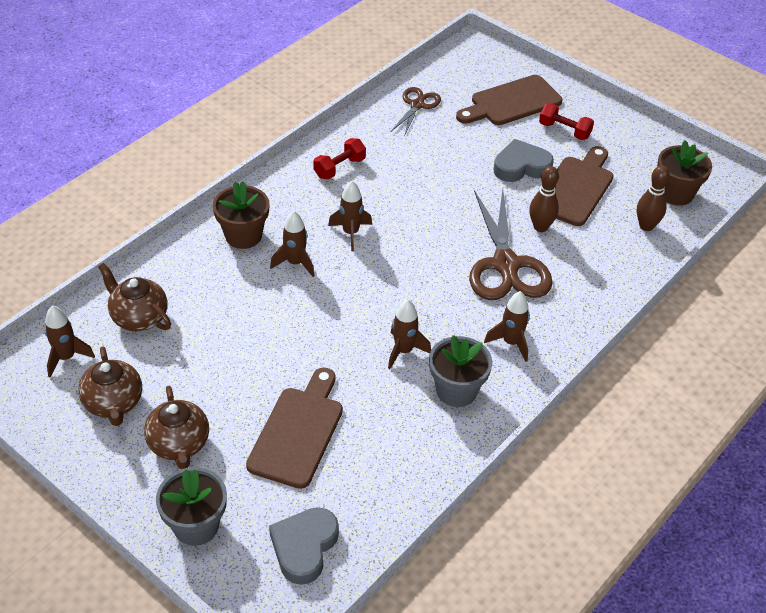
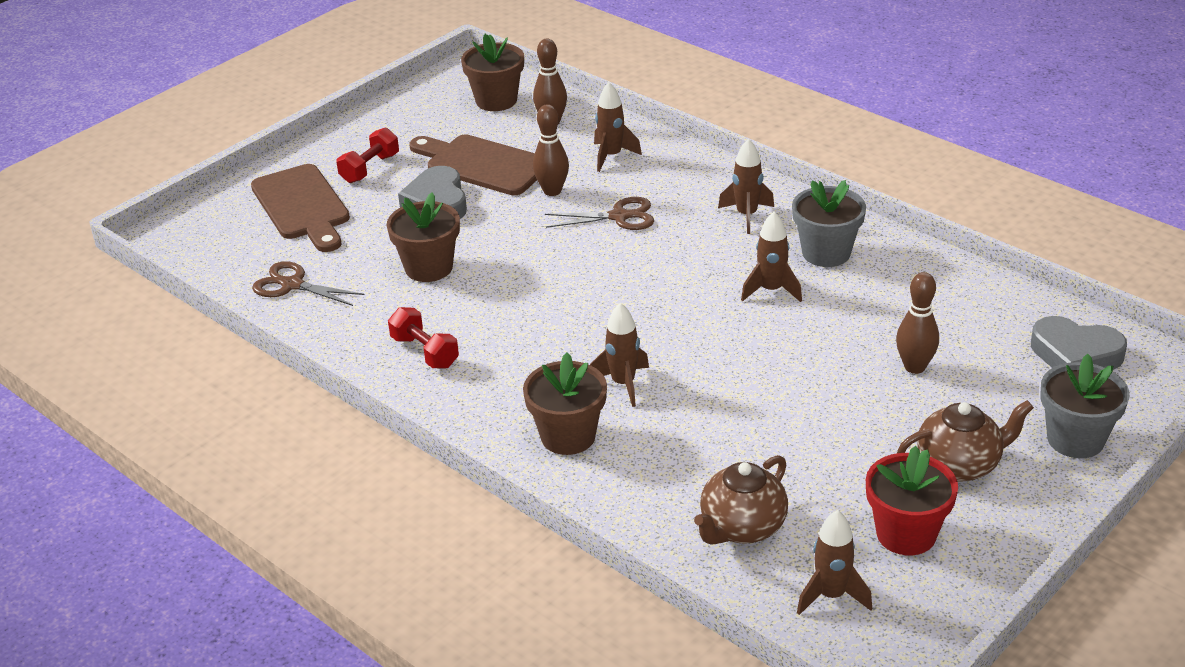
camera: 85 degrees left, 10 degrees down
brown teapot [78,347,142,426] -> red flower pot [866,446,958,555]
brown cutting board [246,367,343,489] -> brown bowling pin [896,272,939,374]
brown rocket [328,181,372,251] -> brown rocket moved to [594,82,642,172]
brown scissors [469,189,553,300] -> brown scissors [545,197,654,230], size x0.55
none -> brown flower pot [387,192,460,282]

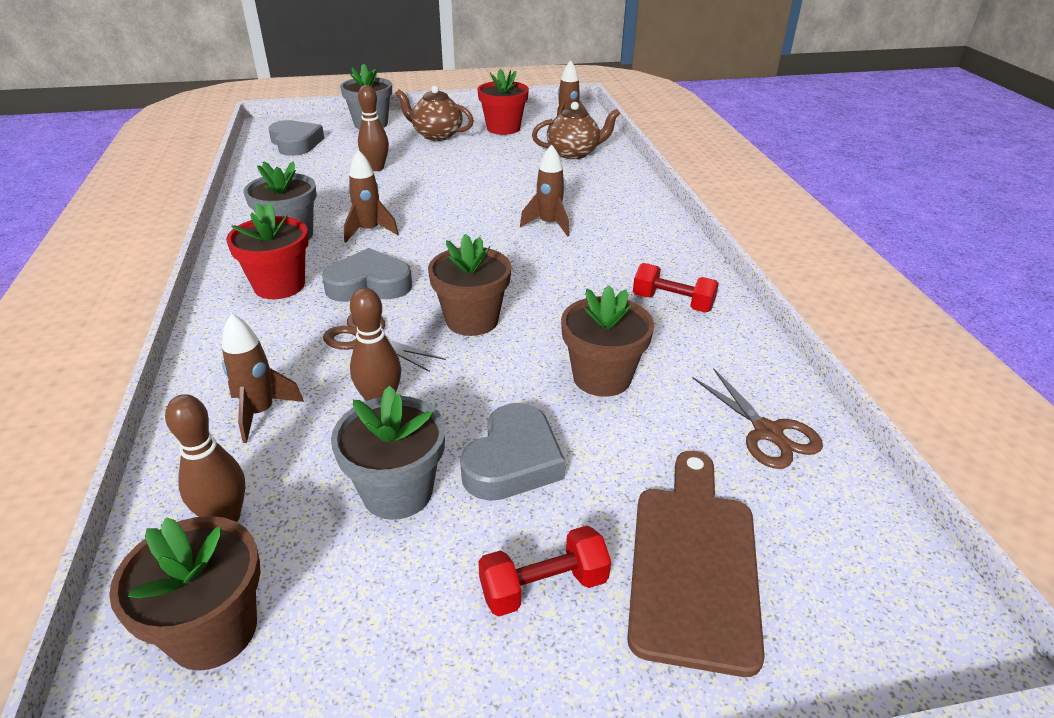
camera: 145 degrees left, 0 degrees up
red dumbbell [388,307,459,368] -> red dumbbell turned 60 degrees counterclockwise [633,263,719,312]
brown cutting board [409,134,537,195] -> grey flower pot [331,385,445,520]
brown flower pot [523,352,607,455] -> brown flower pot moved to [428,234,511,336]
brown rocket [718,139,774,234] -> red flower pot [226,202,309,299]
none -> grey heart [322,248,413,302]

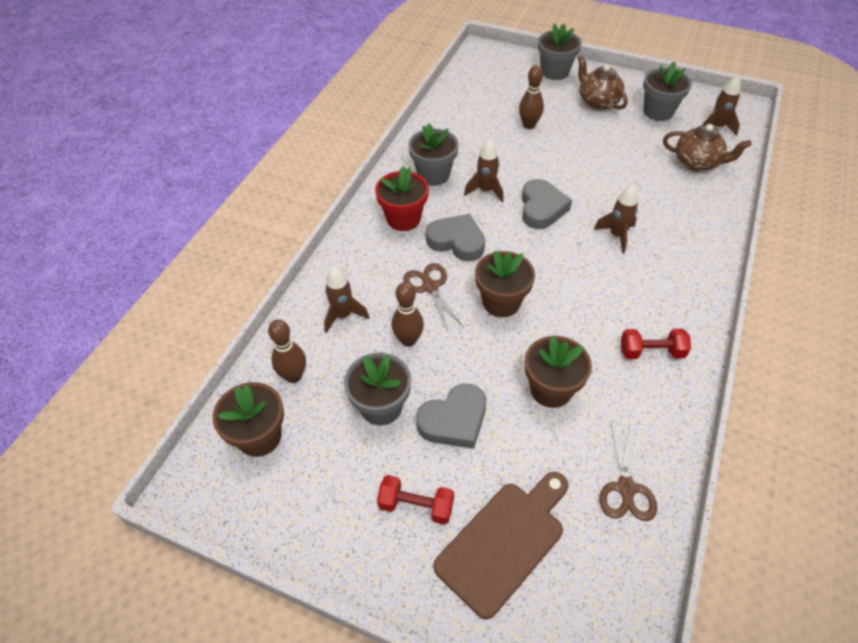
camera: 35 degrees right, 15 degrees up
grey heart [268,120,324,156] -> grey heart moved to [522,179,572,229]
red flower pot [477,69,529,135] -> grey flower pot [643,62,692,121]
red dumbbell [633,263,719,312] -> red dumbbell turned 60 degrees counterclockwise [621,329,691,359]

